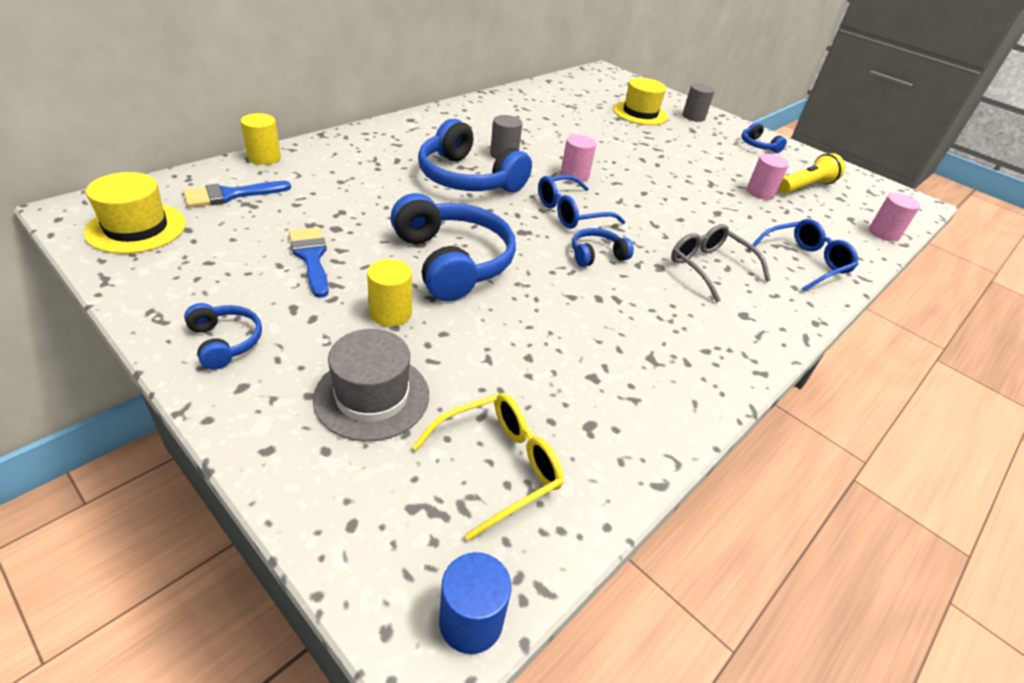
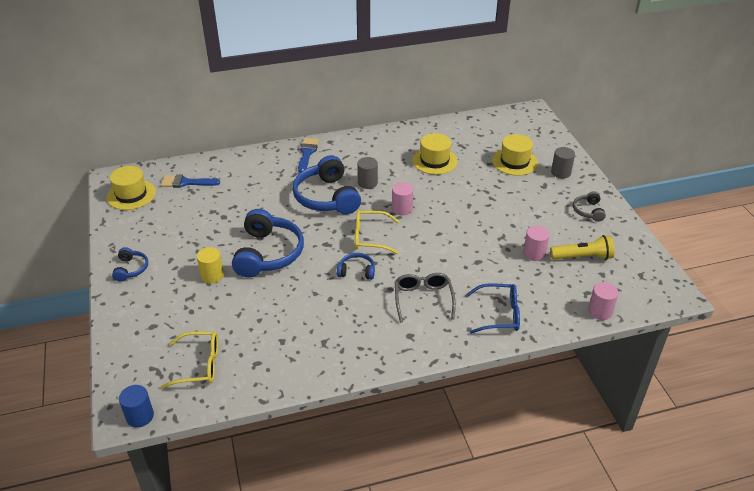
camera: 35 degrees right, 0 degrees up
yellow cylinder [240,113,281,165] -> none
blue brush [289,227,329,298] -> blue brush moved to [298,138,319,172]
grey hat [313,329,429,441] -> none
blue glasses [538,175,626,229] -> yellow glasses [355,210,399,254]
blue headphones [741,122,787,153] -> grey headphones [573,191,606,222]
none -> yellow hat [412,133,458,175]

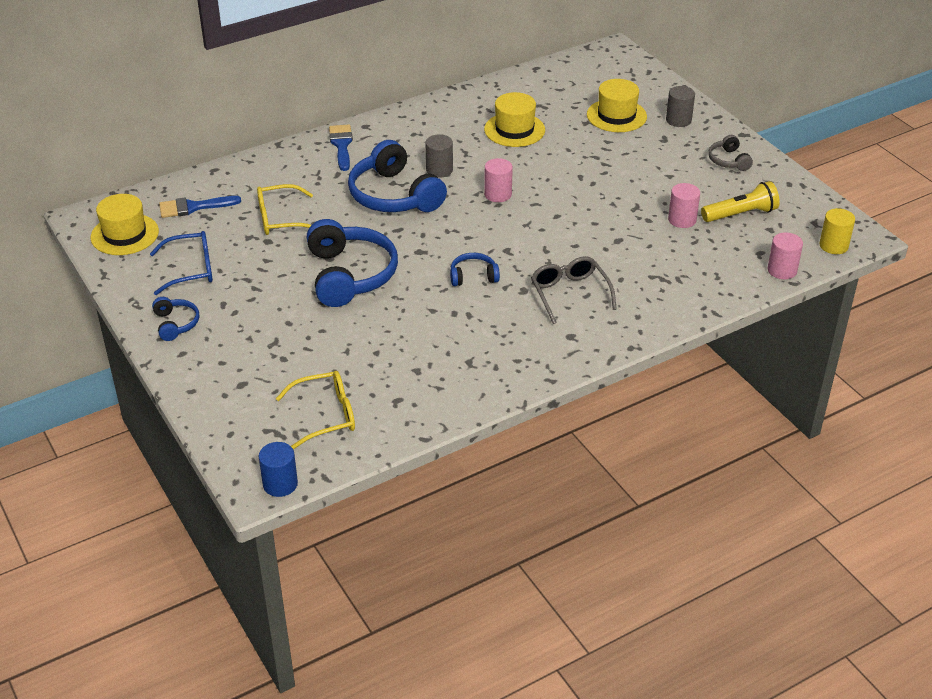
camera: 15 degrees left, 0 degrees up
yellow cylinder [197,247,224,283] -> yellow cylinder moved to [819,208,855,254]
yellow glasses [355,210,399,254] -> yellow glasses moved to [257,184,313,235]
blue glasses [467,283,520,334] -> blue glasses moved to [150,231,213,295]

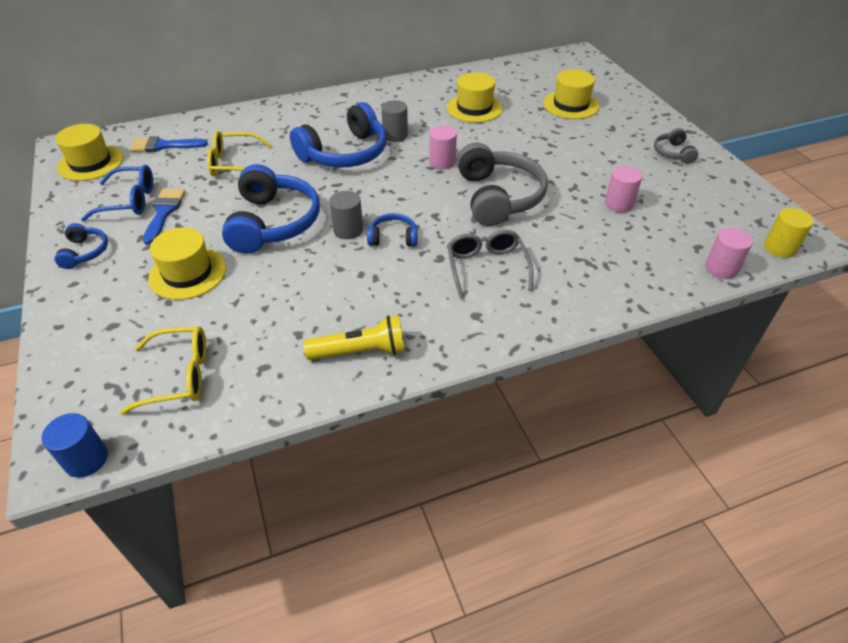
camera: 10 degrees right, 5 degrees up
blue brush [329,125,353,171] -> blue brush moved to [143,189,185,244]
blue headphones [348,140,447,212] -> blue headphones turned 105 degrees counterclockwise [290,102,387,167]
grey cylinder [666,86,695,127] -> grey cylinder moved to [329,191,363,239]
yellow flashlight [701,181,780,222] -> yellow flashlight moved to [304,315,405,360]
none -> yellow hat [148,227,226,300]
none -> grey headphones [457,143,548,226]

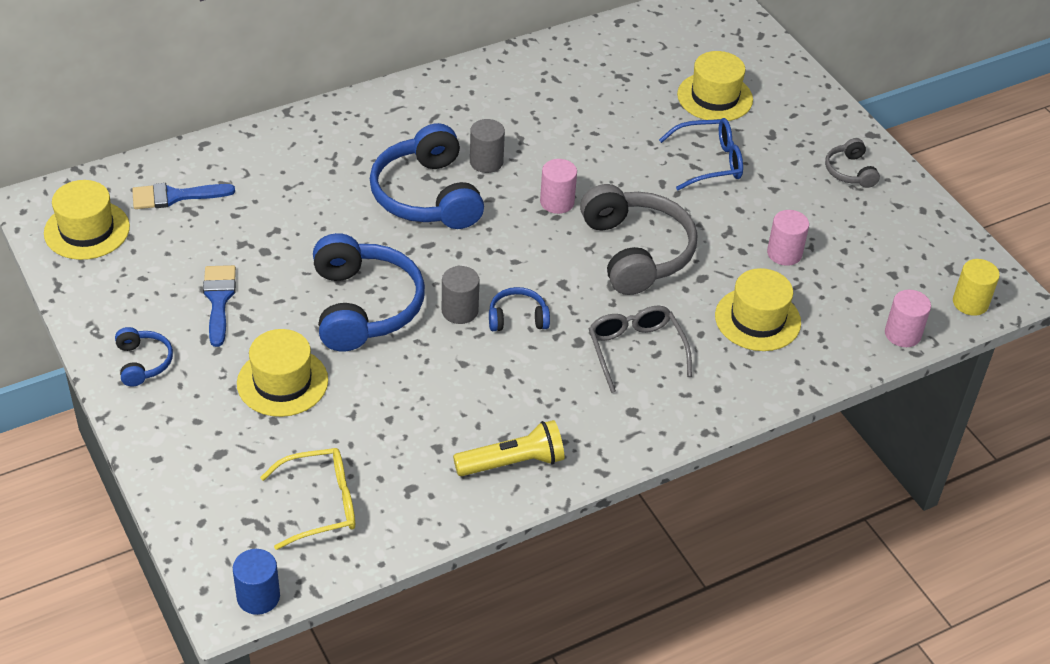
camera: 10 degrees left, 0 degrees up
blue glasses [81,165,153,221] -> blue glasses moved to [659,118,743,190]
yellow glasses [207,131,272,176] -> none
blue headphones [290,102,387,167] -> blue headphones turned 120 degrees clockwise [370,123,484,229]
yellow hat [447,72,503,123] -> yellow hat moved to [715,268,801,351]

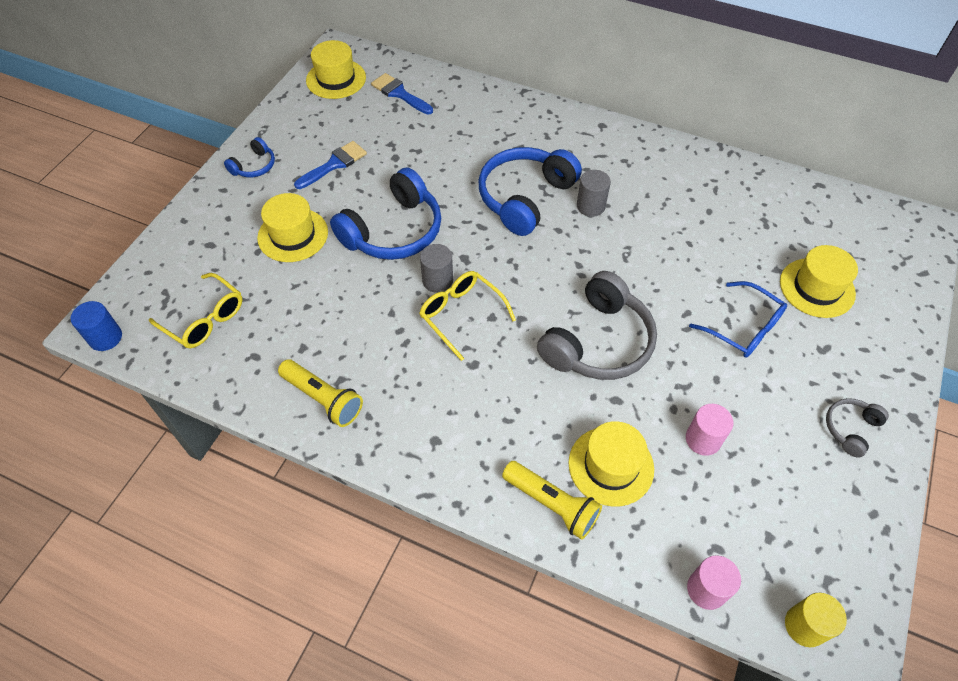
camera: 55 degrees right, 10 degrees up
blue headphones [489,287,550,331] -> yellow glasses [419,271,516,361]
pink cylinder [540,159,577,214] -> none
grey glasses [588,306,692,393] -> none
none -> yellow flashlight [502,461,602,540]

